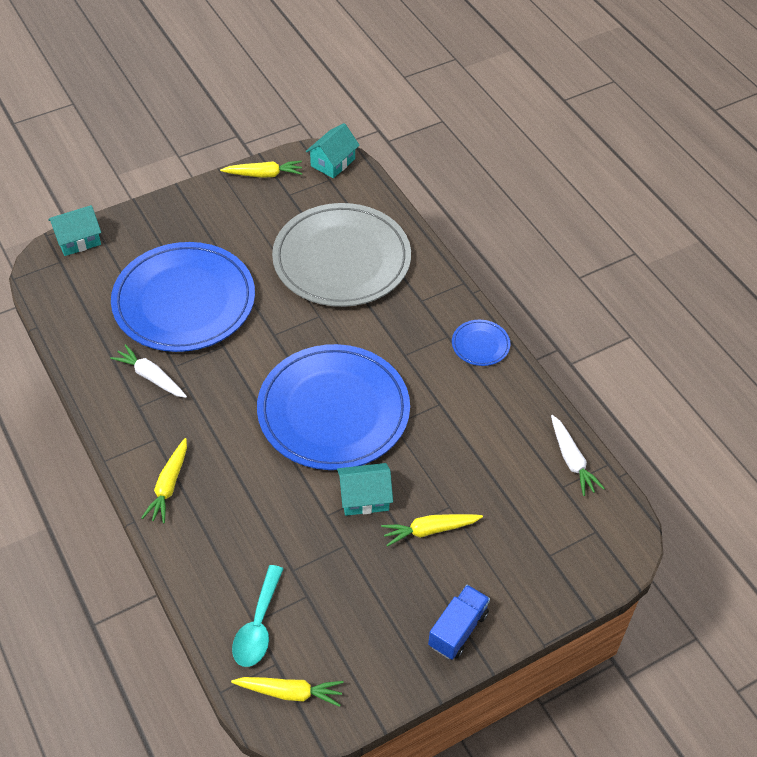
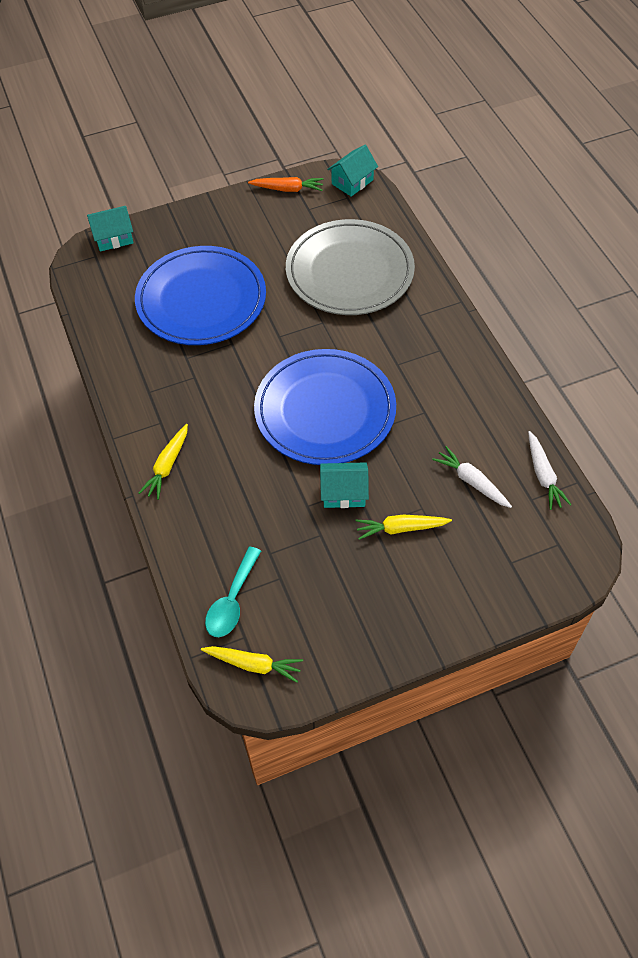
camera: 10 degrees right, 5 degrees up
white carrot [110,344,187,398] -> white carrot moved to [432,446,512,508]
yellow carrot [220,161,303,178] -> orange carrot [248,177,323,192]
blue truck [428,585,490,660] -> none
blue plate [452,320,510,366] -> none

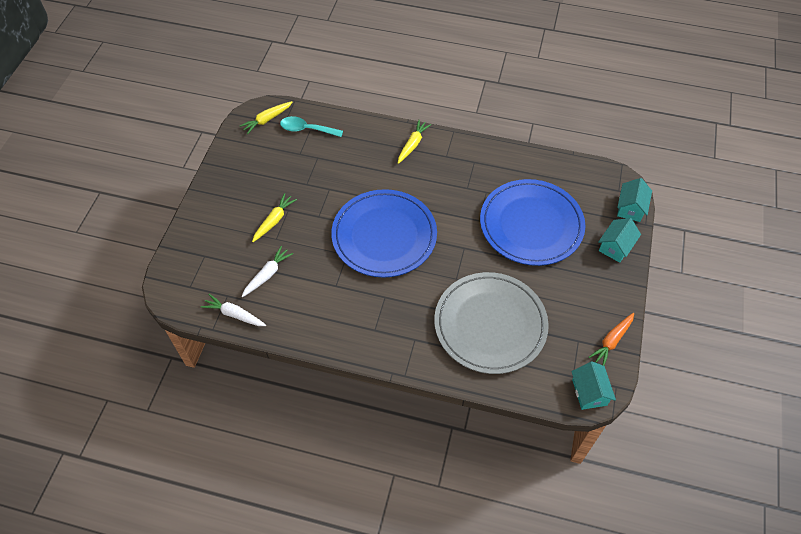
camera: 125 degrees right, 0 degrees up
yellow carrot [139,424,188,500] -> yellow carrot turned 60 degrees clockwise [398,120,432,164]
turquoise spoon [205,546,261,637] -> turquoise spoon turned 45 degrees counterclockwise [280,116,343,137]
turquoise house [320,462,369,508] -> turquoise house moved to [598,218,641,263]
white carrot [432,446,512,508] -> white carrot turned 45 degrees counterclockwise [242,246,293,297]

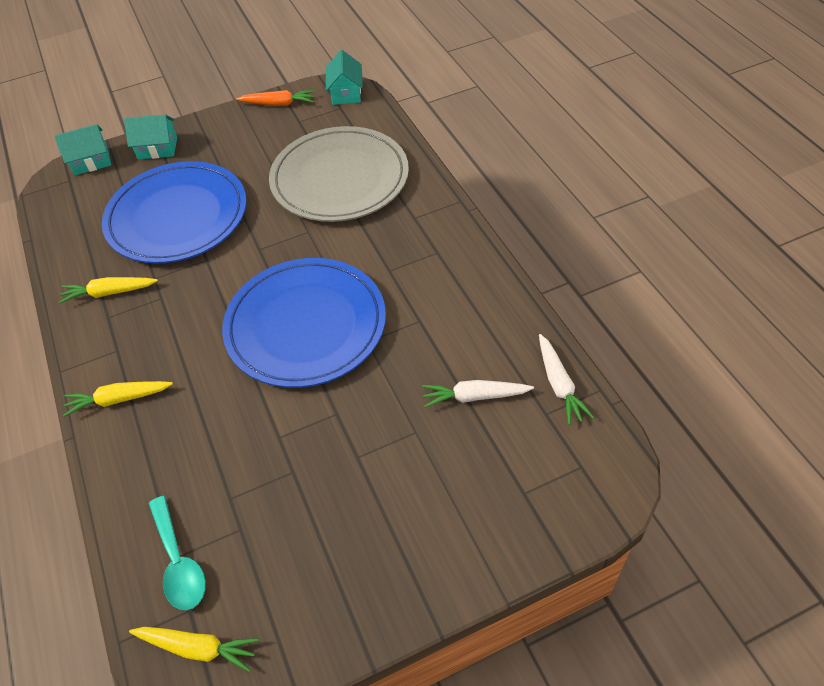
camera: 125 degrees left, 5 degrees down
yellow carrot [252,193,297,242] -> yellow carrot moved to [59,277,158,303]
turquoise house [571,361,616,410] -> turquoise house turned 45 degrees counterclockwise [326,50,363,105]

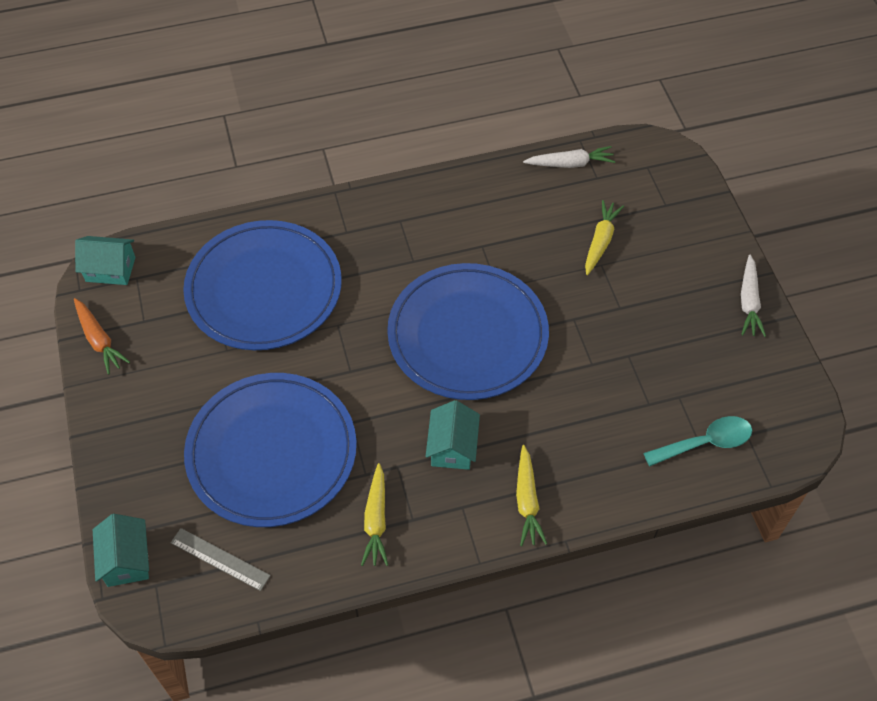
camera: 85 degrees left, 5 degrees up
turquoise house [124,115,177,159] -> turquoise house moved to [426,400,480,470]
yellow carrot [129,627,259,672] -> yellow carrot moved to [585,200,624,275]
orange carrot [236,90,315,106] -> orange carrot turned 135 degrees clockwise [74,298,130,374]
grey plate [269,126,409,222] -> blue plate [183,220,342,350]
white carrot [422,380,534,407] -> white carrot moved to [741,255,766,337]
none -> grey ruler [171,528,271,591]

